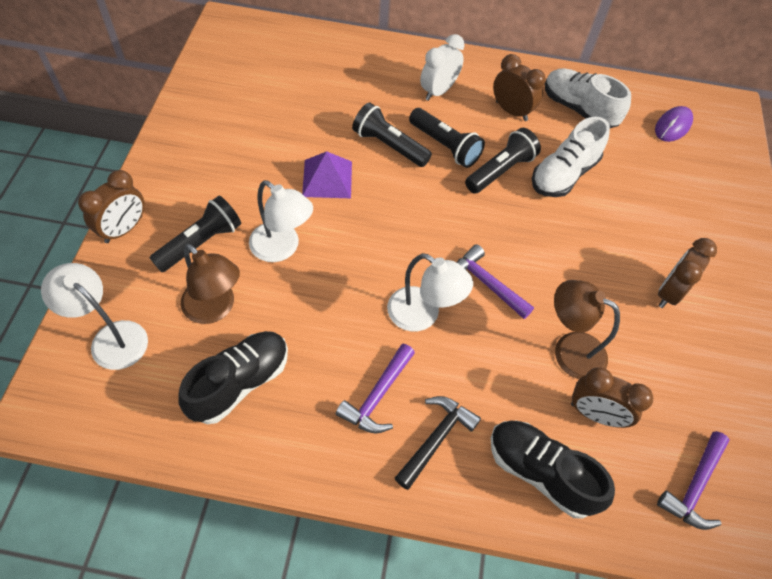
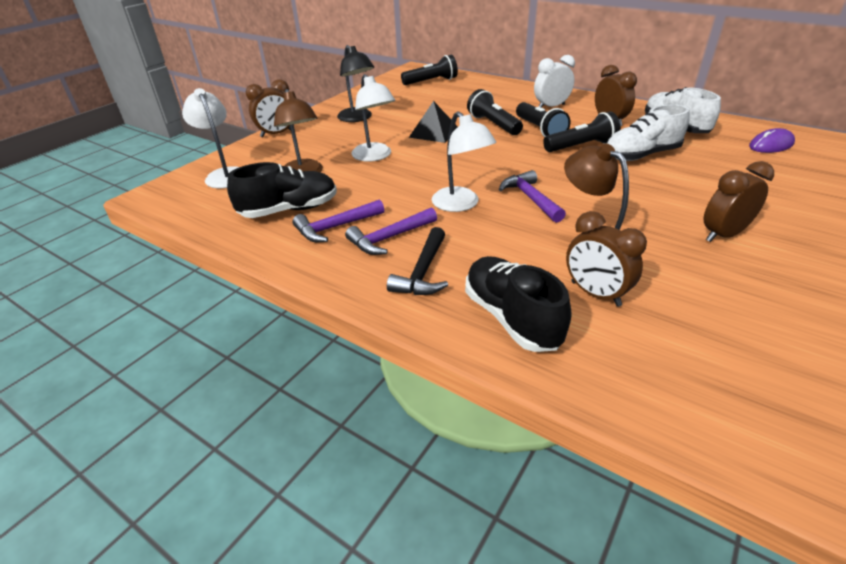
camera: 30 degrees right, 20 degrees down
black flashlight [150,196,241,272] -> black flashlight moved to [401,55,458,85]
purple pyramid [302,151,352,198] -> black pyramid [409,101,458,143]
black hammer [395,396,481,490] -> black hammer turned 135 degrees clockwise [387,227,448,295]
purple hammer [657,431,730,530] -> purple hammer moved to [293,199,384,242]
none -> black lamp [337,45,374,122]

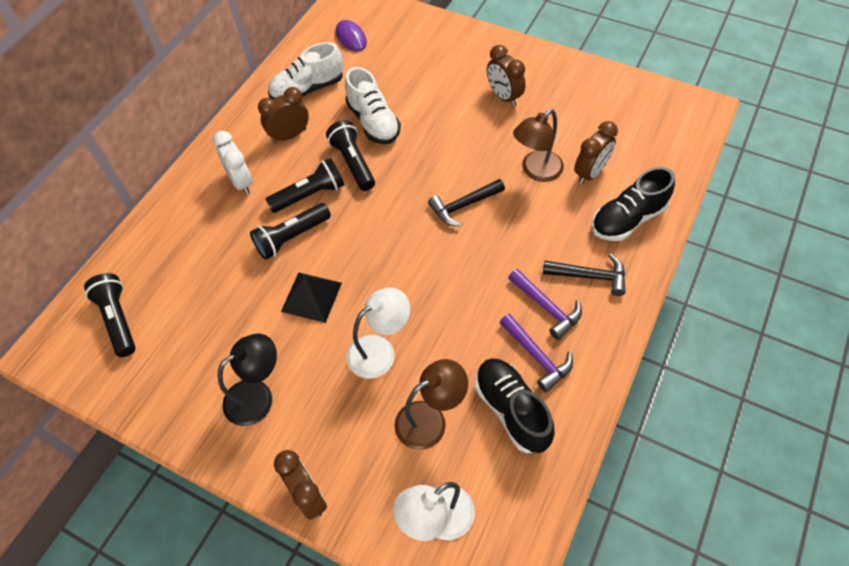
camera: 95 degrees left, 20 degrees up
white lamp [432,111,496,212] -> none
purple hammer [499,170,566,223] -> black hammer [428,179,505,226]

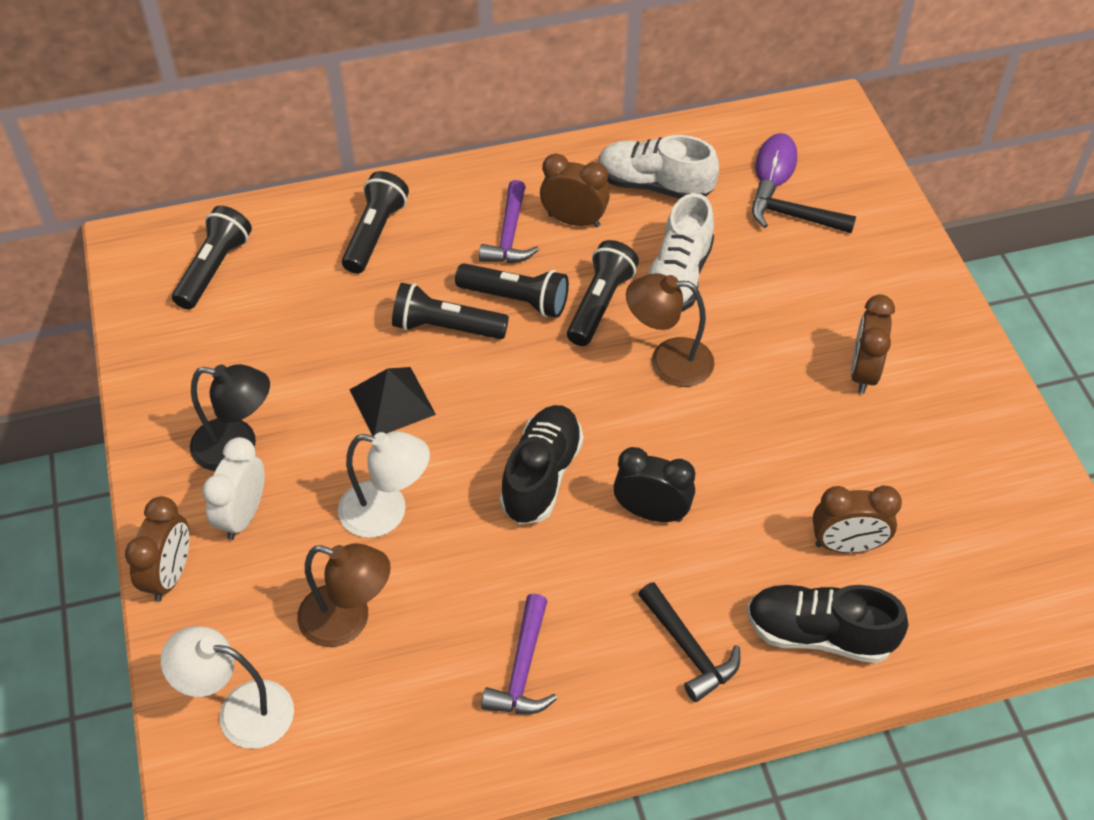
camera: 45 degrees right, 5 degrees down
white clock [213,131,253,195] -> white clock moved to [202,437,265,540]
black hammer [428,179,505,226] -> black hammer moved to [752,180,856,233]
black shoe [475,358,555,453] -> black shoe moved to [500,405,583,524]
purple hammer [508,269,582,340] -> purple hammer moved to [479,180,539,263]
brown lamp [513,109,564,182] -> brown lamp moved to [626,273,714,387]
none -> black flashlight [342,171,409,274]
none -> black clock [613,447,695,522]

